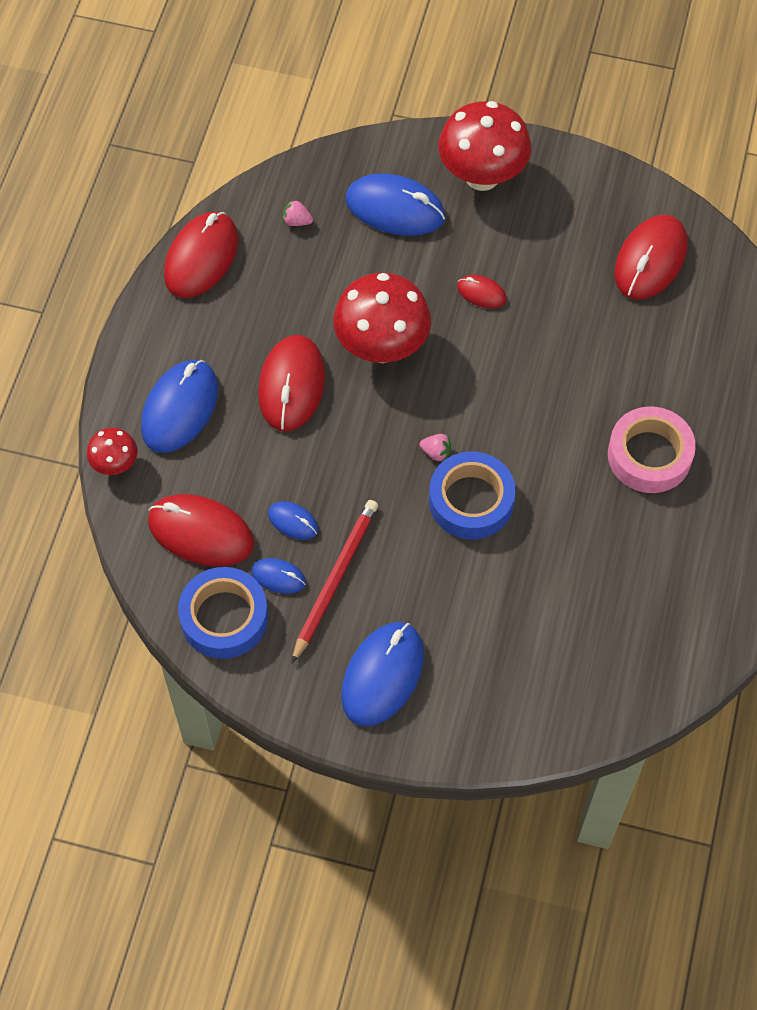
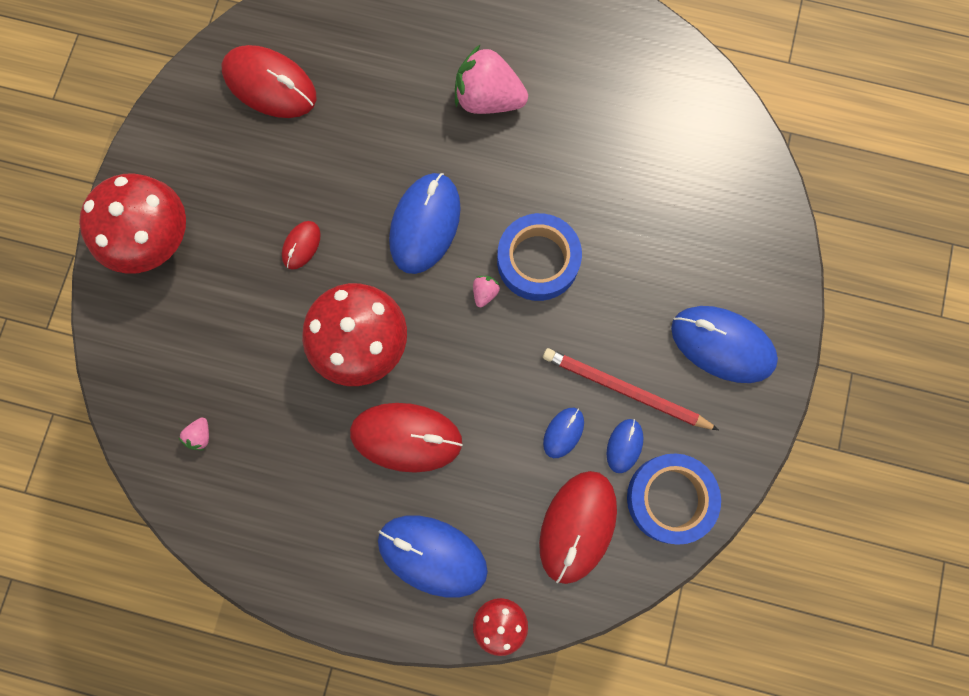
camera: 90 degrees left, 15 degrees up
red mouse [164,212,238,298] -> none
blue mouse [345,173,445,236] -> blue mouse moved to [389,173,461,274]
pink tape [608,406,696,493] -> pink strawberry [455,44,528,114]

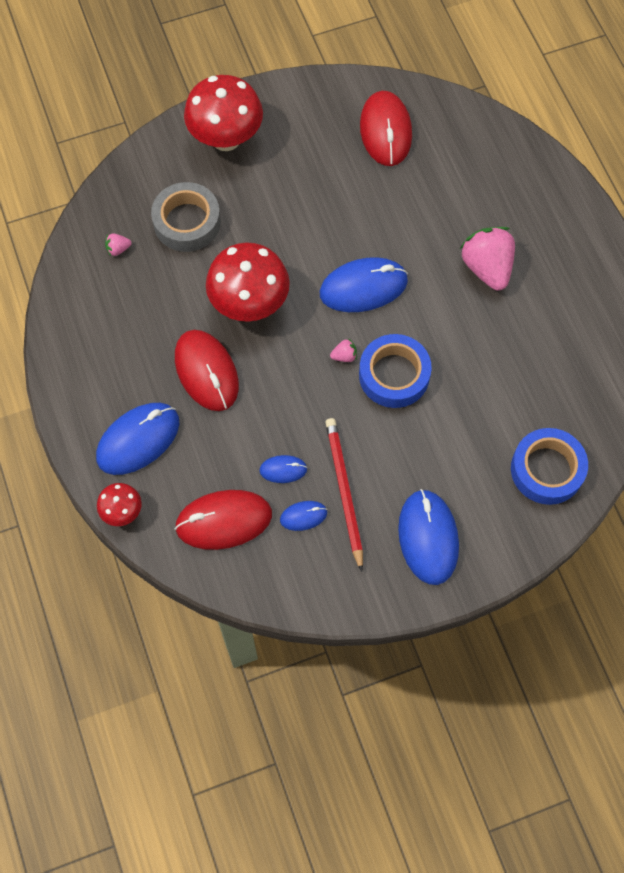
camera: 55 degrees right, 10 degrees down
red mouse [282,221,321,270] -> none
blue mouse [378,515,488,598] -> blue mouse turned 60 degrees clockwise [96,403,180,475]
blue tape [627,453,721,545] -> blue tape moved to [511,428,588,505]
none -> grey tape [151,182,221,252]

